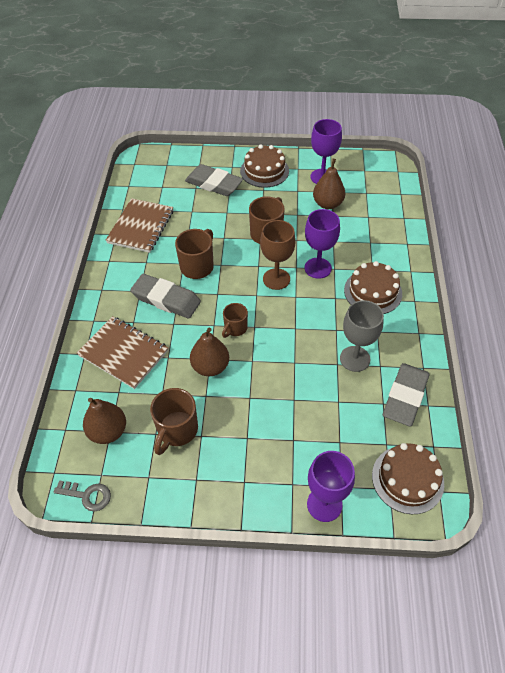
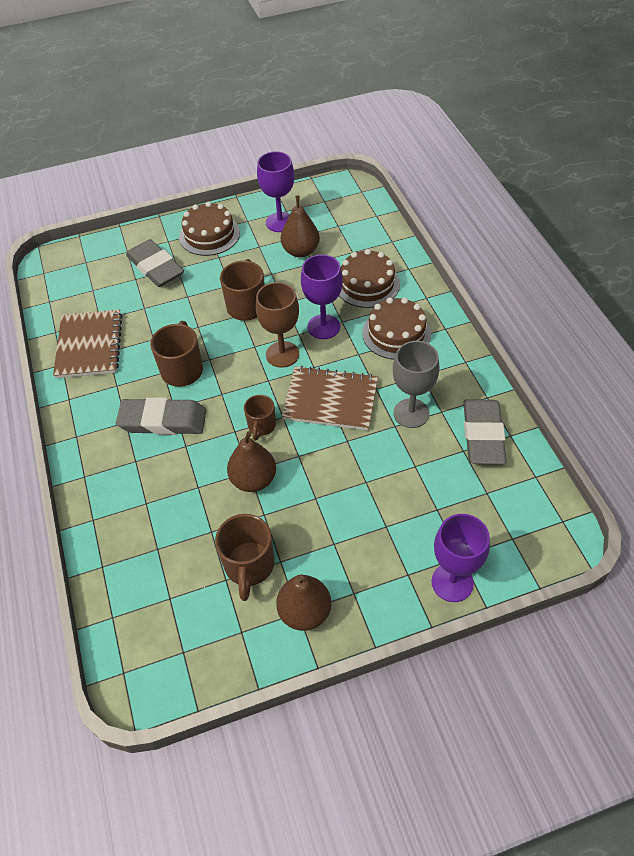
camera: 20 degrees left, 0 degrees up
grey key [53,480,111,512] -> none
brown notebook [77,316,168,389] -> brown notebook moved to [282,366,378,431]
brown pear [83,398,126,444] -> brown pear moved to [276,575,331,631]
grey eraser [185,164,243,196] -> grey eraser turned 45 degrees clockwise [126,239,184,287]
brown cake [372,443,444,514] -> brown cake moved to [339,249,400,308]

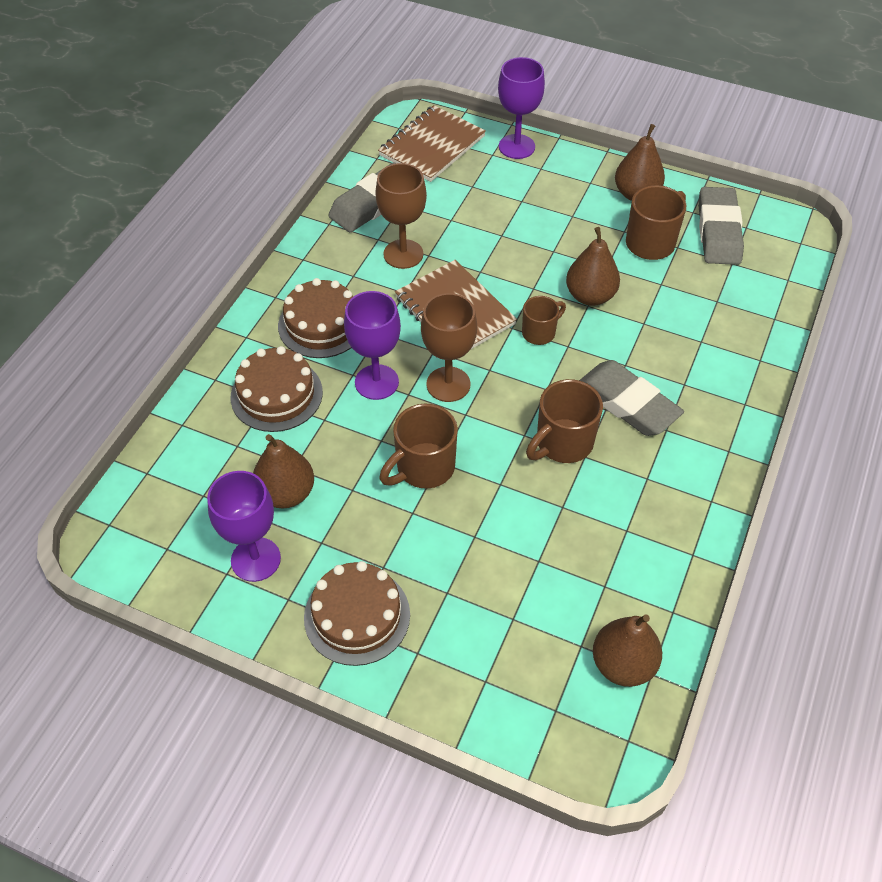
camera: 140 degrees left, 0 degrees up
brown notebook [53,309,122,379] -> brown notebook moved to [378,105,486,182]
grey eraser [126,239,184,287] -> grey eraser moved to [698,187,744,265]
grey goblet [393,341,440,428] -> brown goblet [375,163,427,269]
none -> brown pear [593,614,662,687]

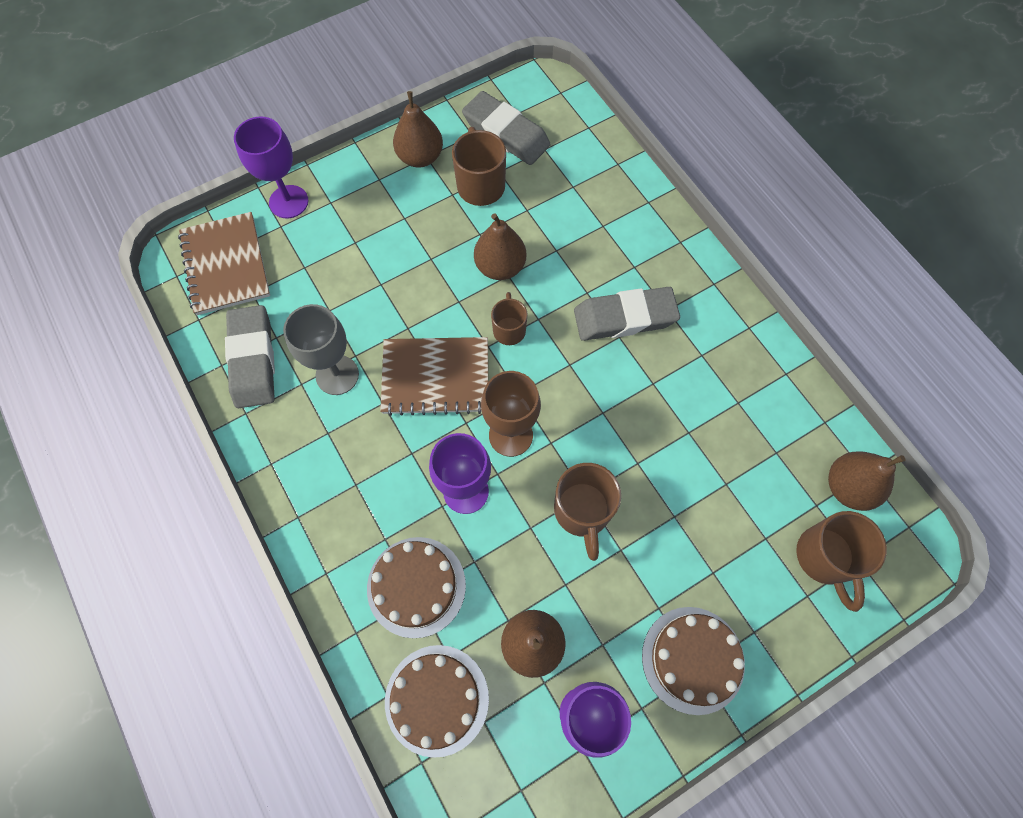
camera: 55 degrees left, 15 degrees up
brown cake [278,278,354,358] -> brown cake moved to [385,645,489,758]
brown goblet [375,163,427,269] -> grey goblet [283,304,359,395]
brown mug [526,379,603,463] -> brown mug moved to [796,511,887,612]

